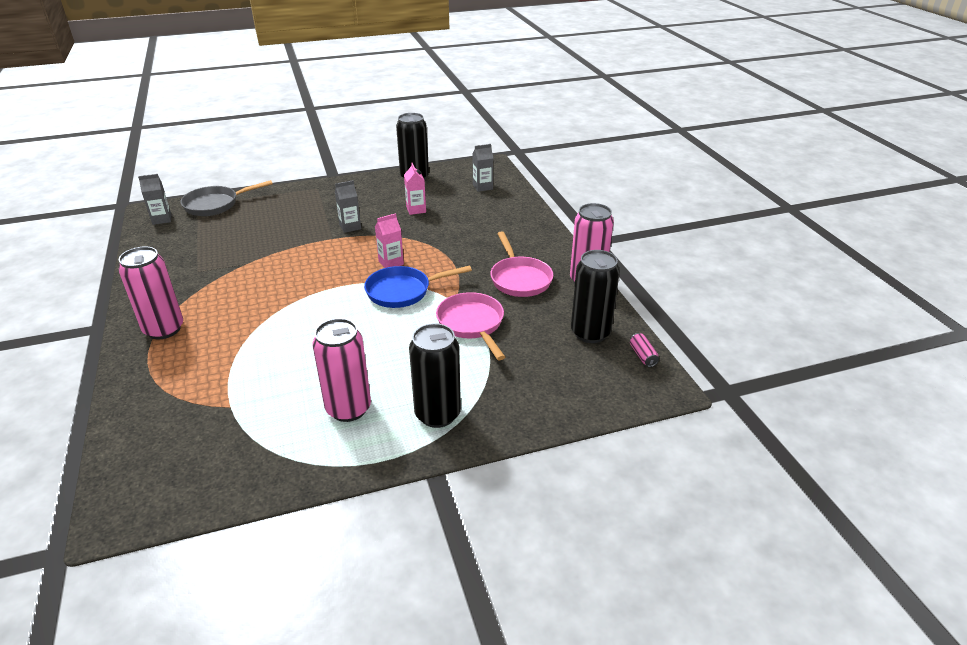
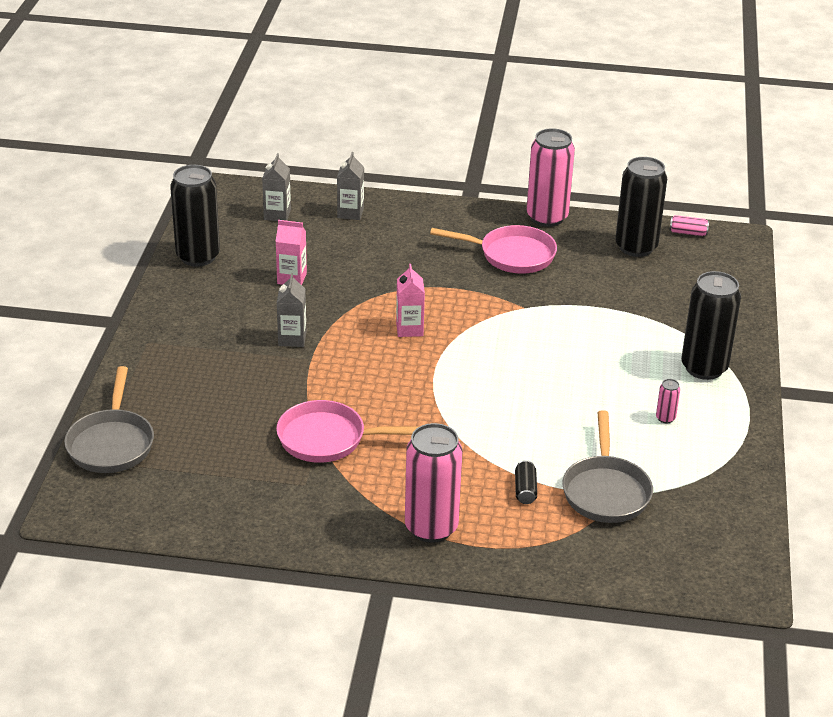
camera: 65 degrees left, 0 degrees up
grey carton [138,174,171,225] -> grey carton moved to [337,152,364,220]
pink can [313,318,371,422] -> pink can [656,379,680,423], size x0.41
blue pan [364,265,472,308] -> none
pink pan [436,292,505,360] -> pink pan moved to [276,400,418,463]
none -> black can [515,460,537,504]
none -> grey pan [562,410,653,523]

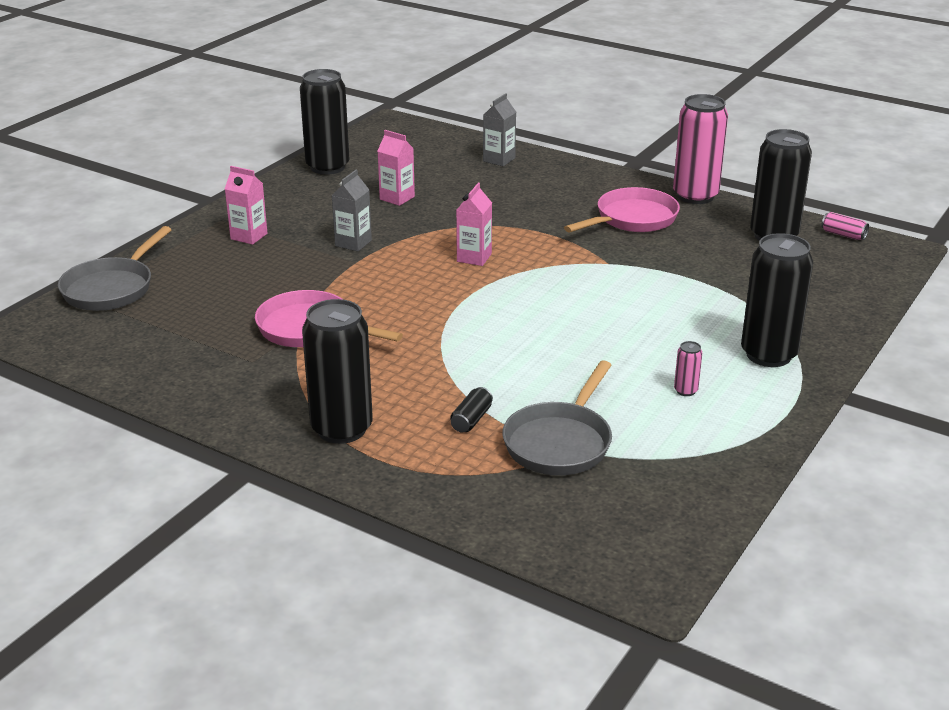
camera: 25 degrees right, 5 degrees down
grey carton [262,153,291,221] -> none
pink can [405,423,462,543] -> black can [302,299,373,444]
pink pan [430,225,557,274] -> pink pan turned 75 degrees counterclockwise [564,187,680,232]
none -> pink carton [225,166,267,245]

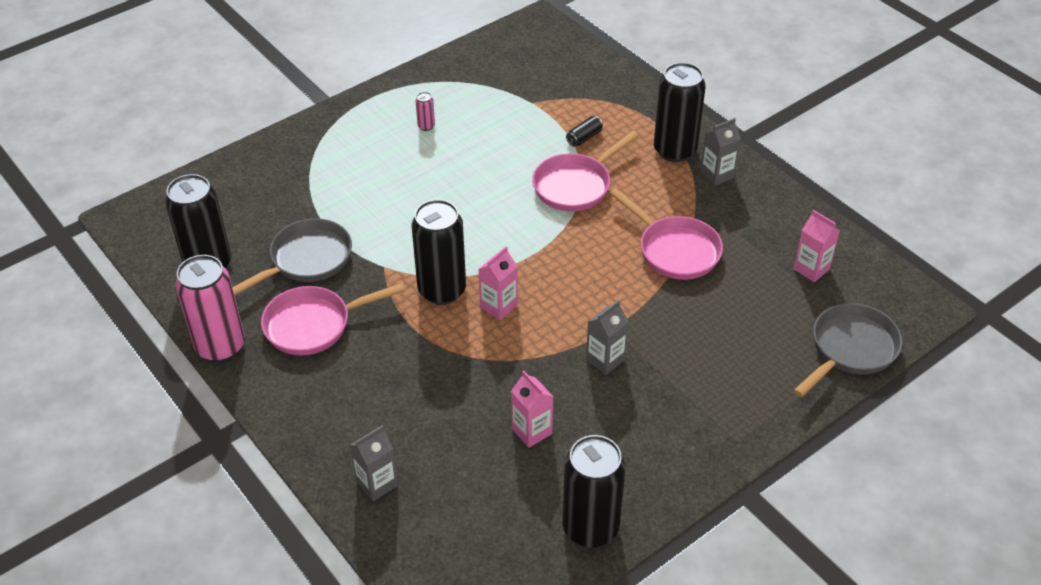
camera: 160 degrees left, 15 degrees up
pink carton [225,166,267,245] -> pink carton moved to [793,210,840,282]
grey pan [502,360,612,475] -> grey pan moved to [232,219,352,296]
black can [741,233,813,367] -> black can moved to [412,199,466,305]
pink can [821,212,869,240] -> none
none -> pink pan [532,131,639,212]
none -> grey carton [700,118,741,186]

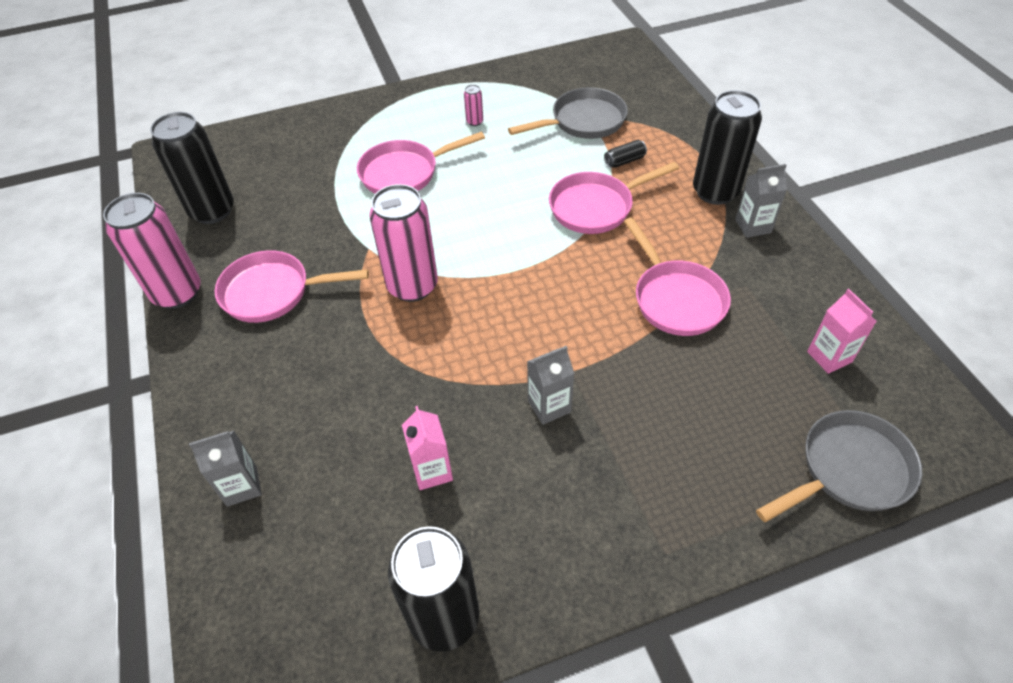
camera: 20 degrees right, 5 degrees up
grey pan [232,219,352,296] -> grey pan moved to [508,87,628,139]
black can [412,199,466,305] -> pink can [369,184,438,302]
pink carton [478,246,518,320] -> none
none -> pink pan [357,131,485,194]

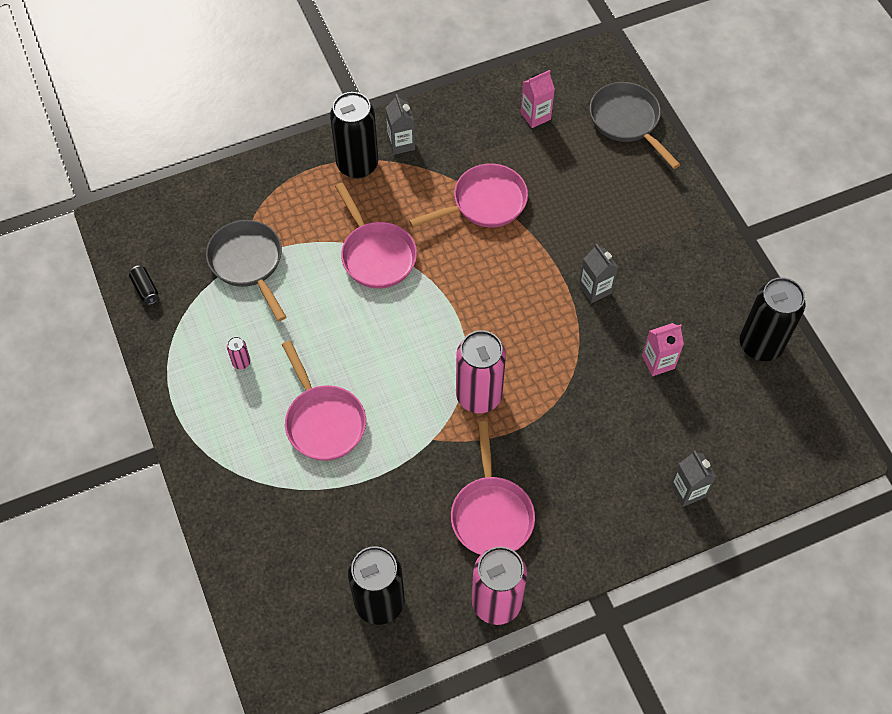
camera: 95 degrees left, 10 degrees up
black can [604,140,647,168] -> black can moved to [129,266,159,305]

